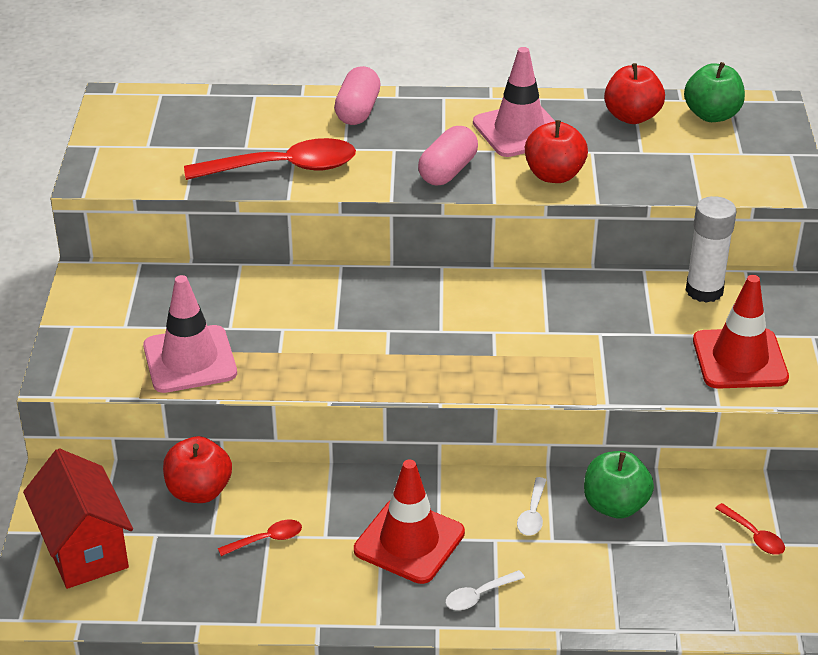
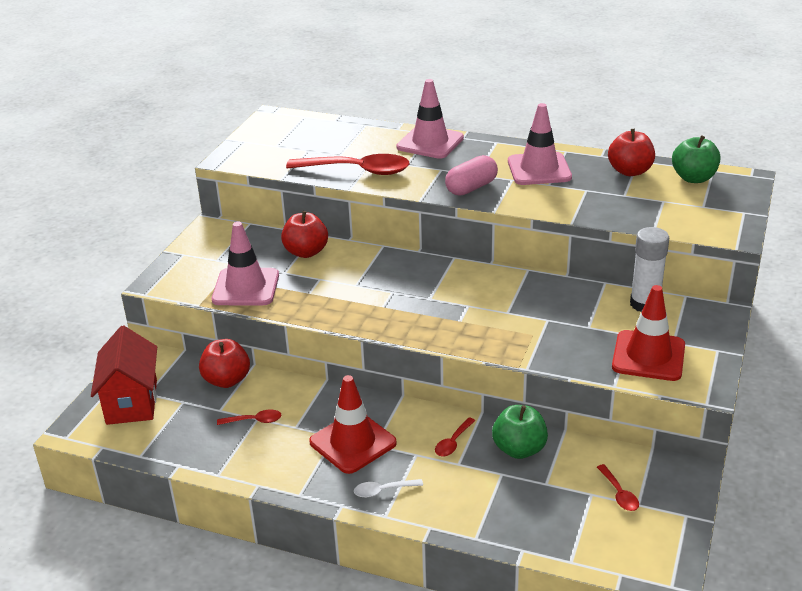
camera: 20 degrees right, 5 degrees down
pink capsule [334,66,381,125] -> pink traffic cone [396,79,464,159]
white spoon [517,477,546,536] -> red spoon [435,418,475,457]
red apple [525,120,588,183] -> red apple moved to [281,211,328,258]

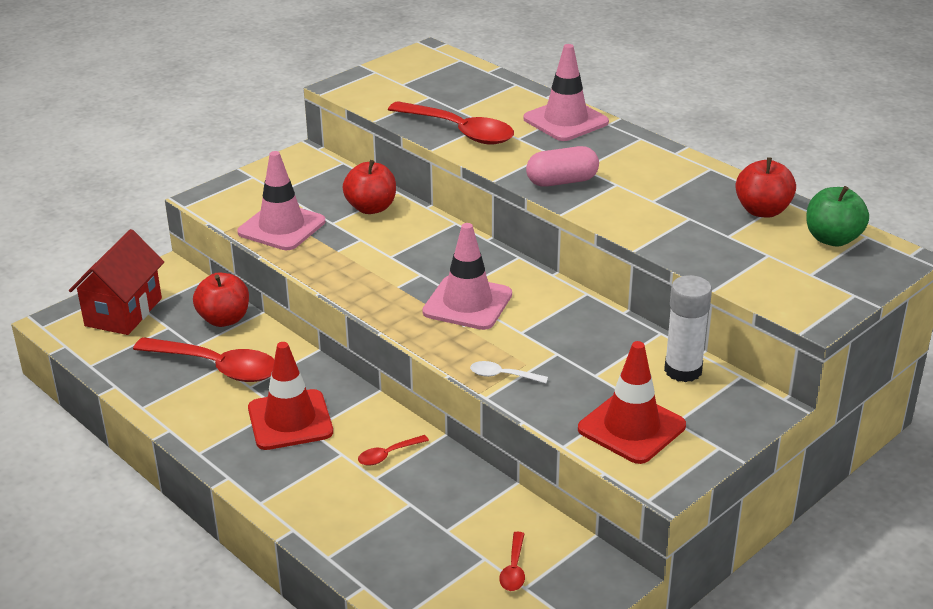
camera: 25 degrees right, 0 degrees up
red spoon [217,410,281,425] -> red spoon [133,337,274,382], size x2.23
white spoon [354,479,423,498] -> white spoon moved to [470,361,548,383]
green apple [492,405,548,459] -> none
pink traffic cone [508,103,572,185] -> pink traffic cone moved to [422,223,512,330]

